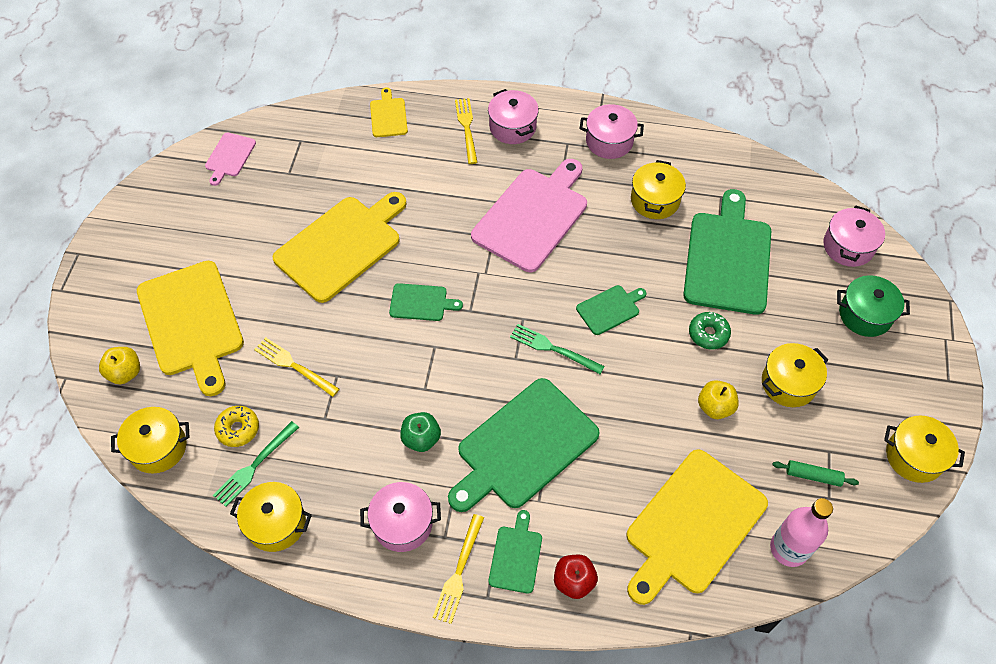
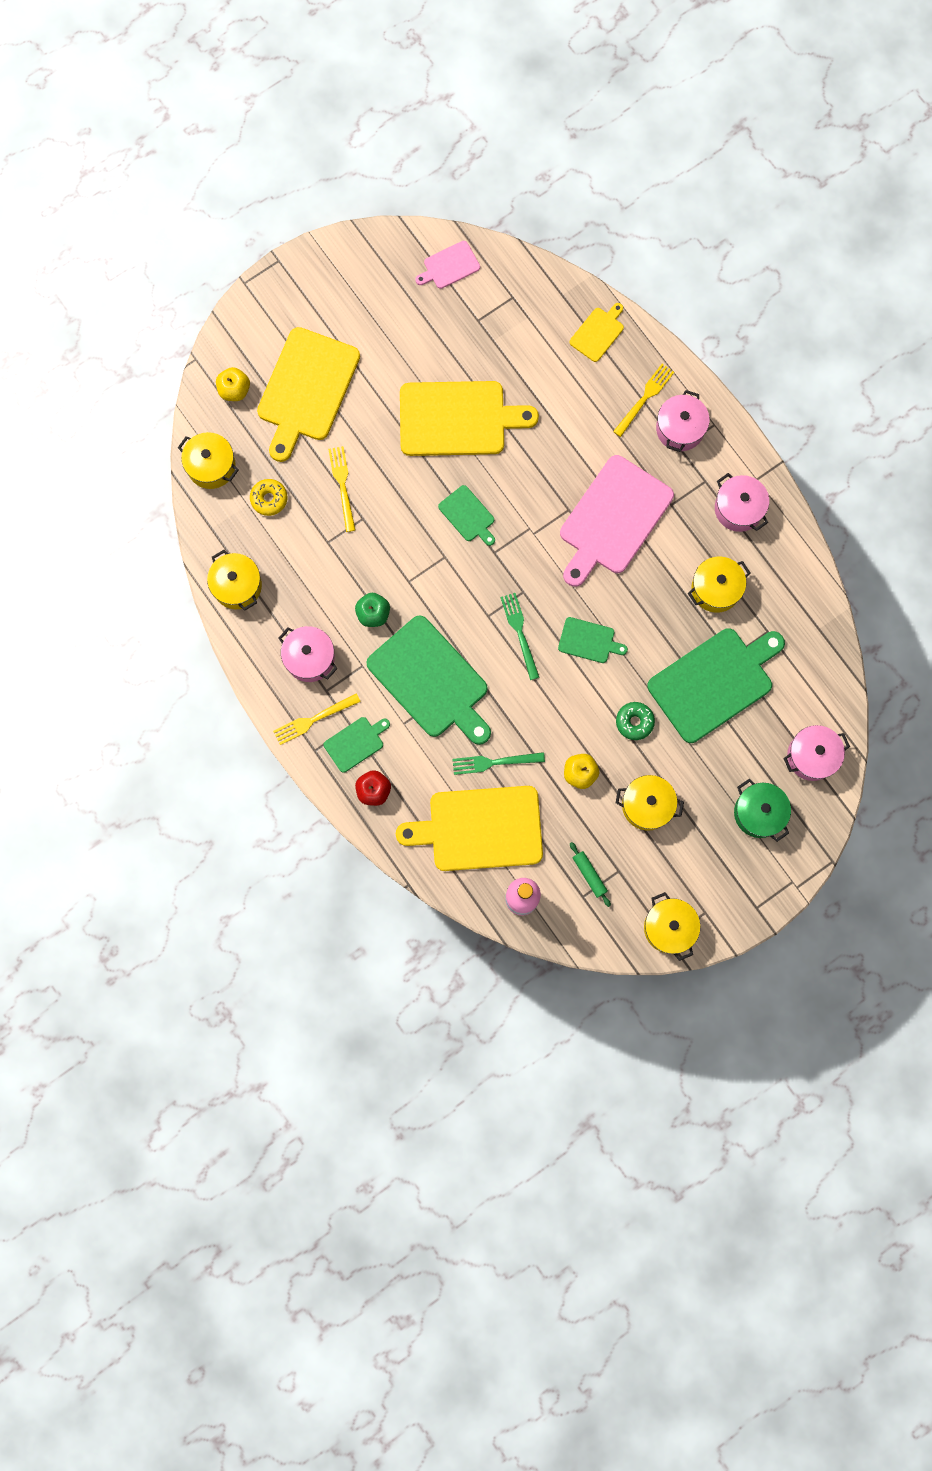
camera: 45 degrees right, 20 degrees up
green fork [213,421,299,507] -> green fork moved to [452,752,545,775]
green cutting board [448,378,600,512] -> green cutting board turned 135 degrees counterclockwise [366,615,491,745]
pink cutting board [471,159,587,272] -> pink cutting board turned 135 degrees clockwise [560,455,674,587]

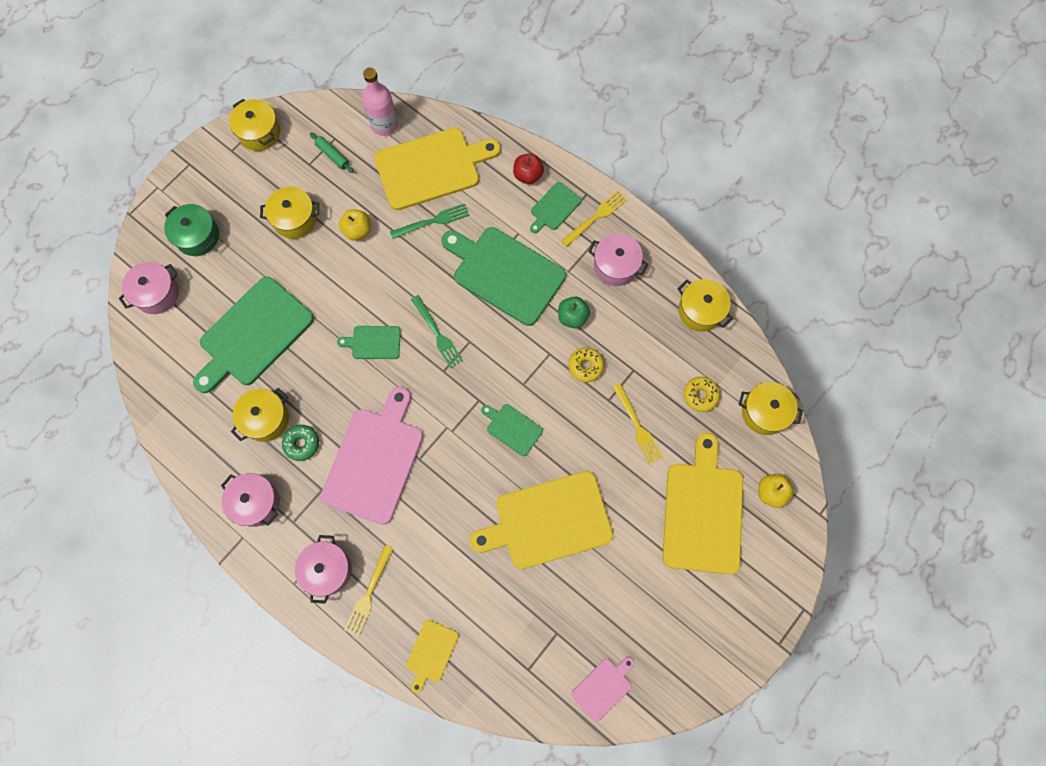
camera: 165 degrees right, 5 degrees down
green donut [616,702,655,740] -> green donut moved to [282,425,319,461]
none -> yellow donut [568,347,604,382]

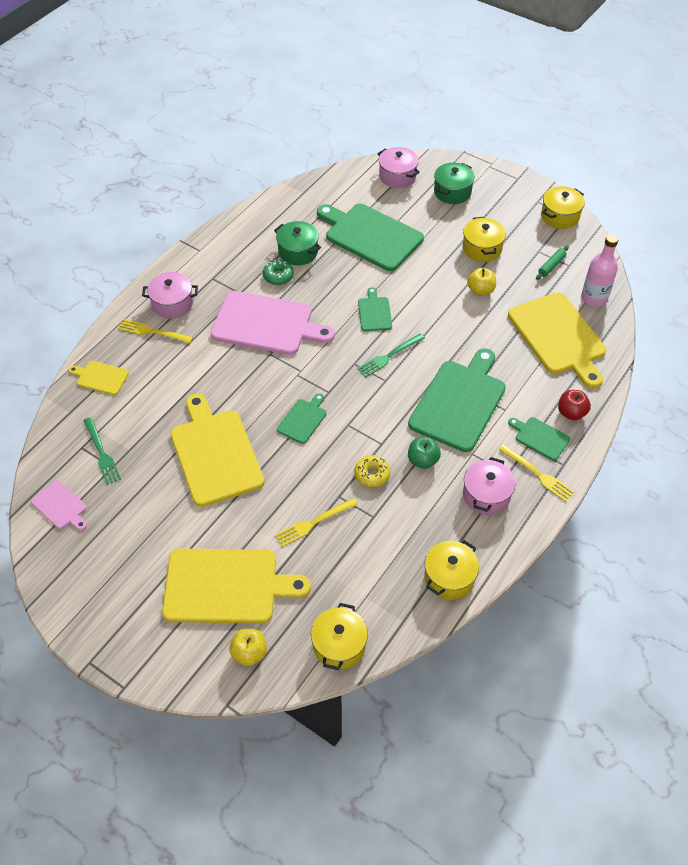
camera: 85 degrees right, 20 degrees down
pink pot [221,473,280,527] -> none
yellow pot [231,388,289,442] -> green pot [274,221,321,265]
green fork [390,203,469,239] -> green fork moved to [83,417,121,485]
yellow donut [684,377,720,412] -> none

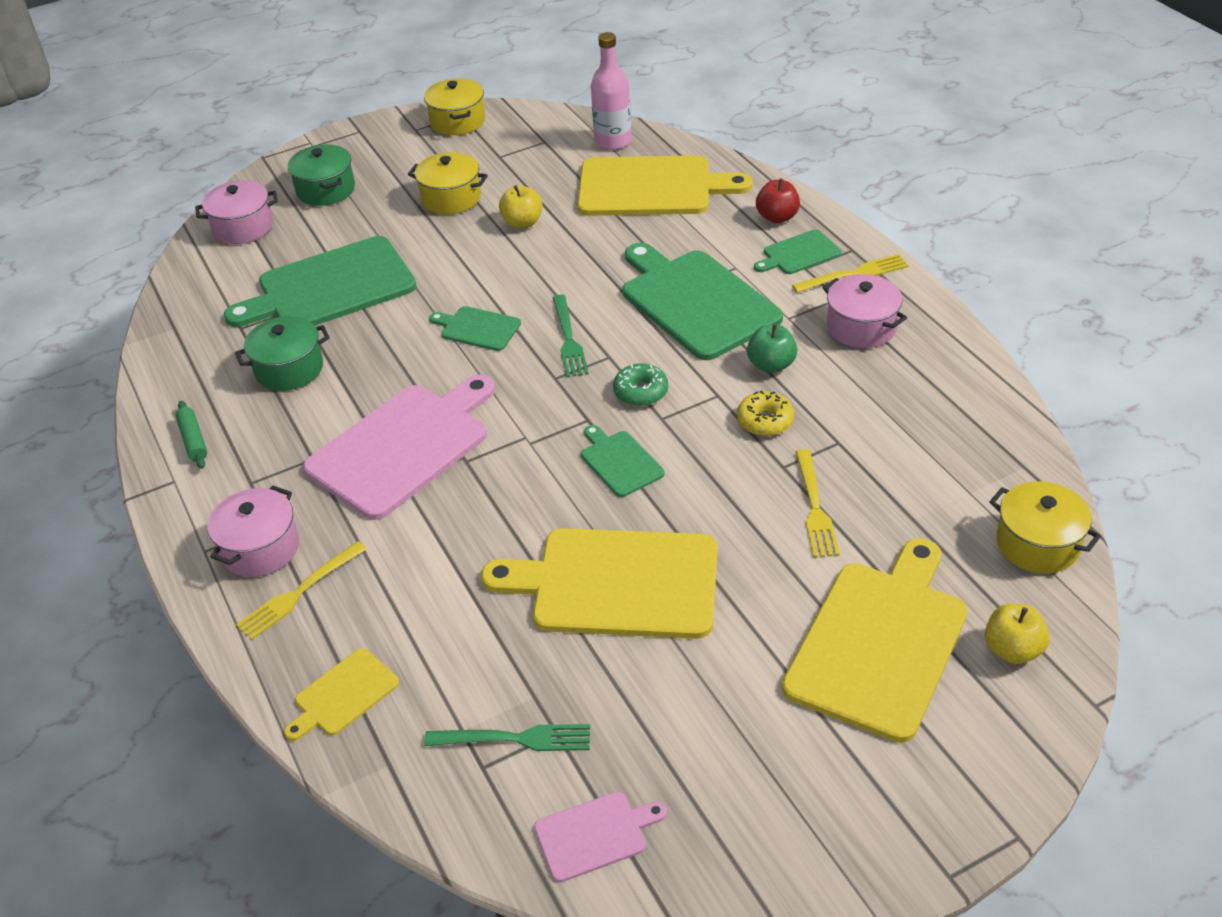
camera: 60 degrees left, 10 degrees down
green donut [263,260,294,285] -> green donut moved to [613,363,668,406]
yellow pot [424,540,479,600] -> none
green rolling pin [536,246,569,280] -> green rolling pin moved to [175,401,207,469]

